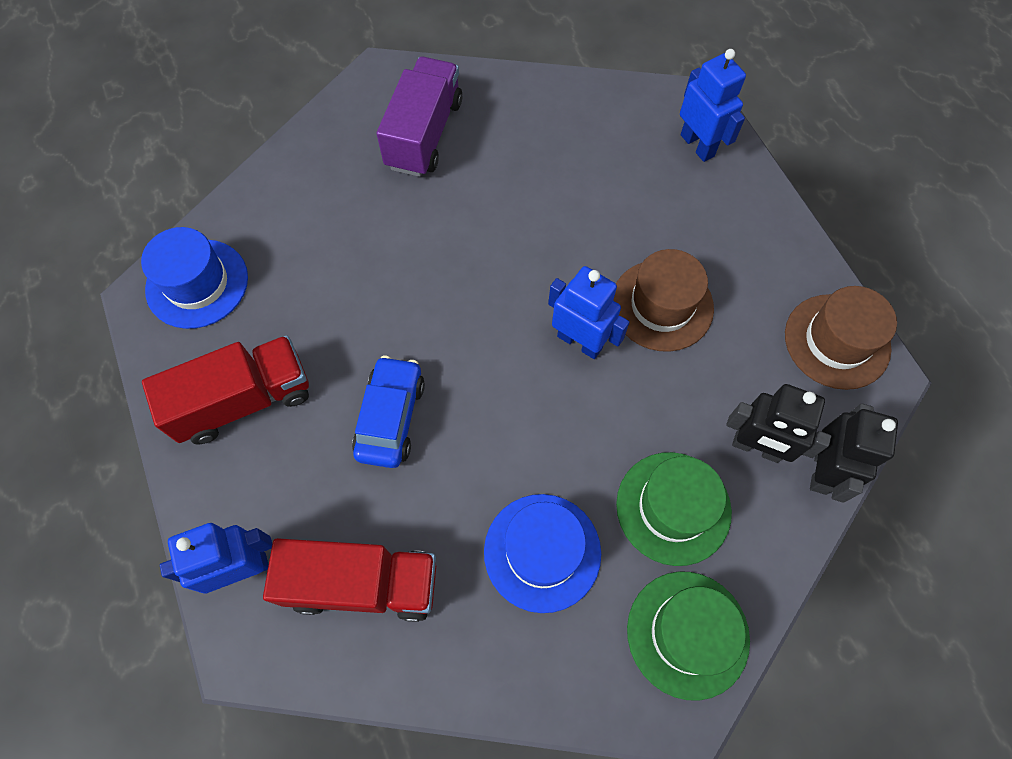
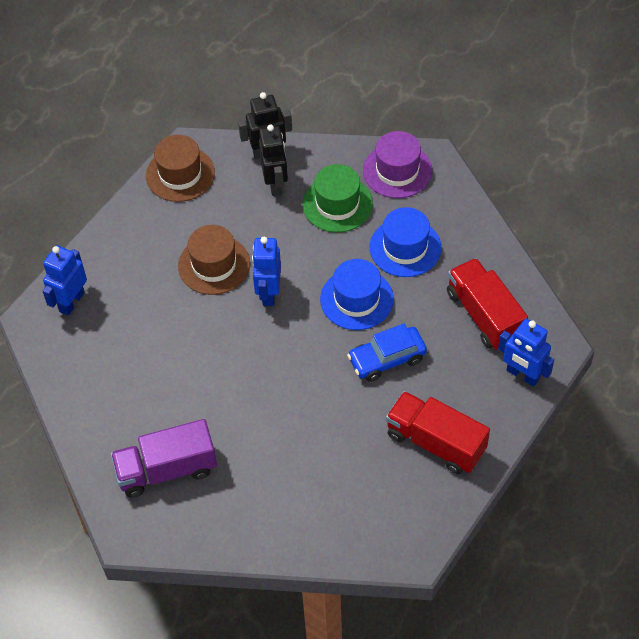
camera: 120 degrees left, 10 degrees down
blue hat [141,227,248,329] -> blue hat moved to [320,259,394,330]
green hat [627,572,750,701] -> purple hat [363,131,432,198]

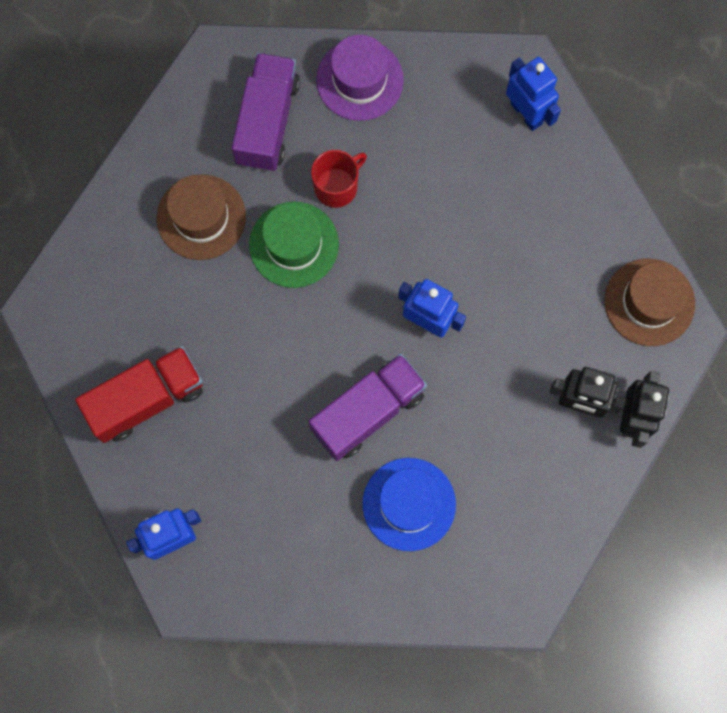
camera: 115 degrees right, 20 degrees up
brown hat [178,225,250,295] -> brown hat moved to [157,175,246,260]
green hat [303,164,373,233] -> green hat moved to [249,202,339,288]
blue hat [320,259,394,330] -> purple truck [309,354,427,461]
blue car [347,323,427,382] -> none
purple hat [363,131,432,198] -> purple hat moved to [316,35,404,121]
red truck [447,258,528,351] -> none
none -> red mug [311,150,367,208]

